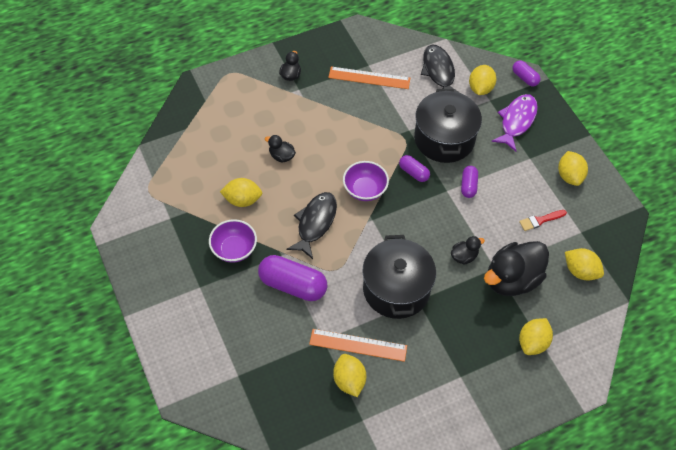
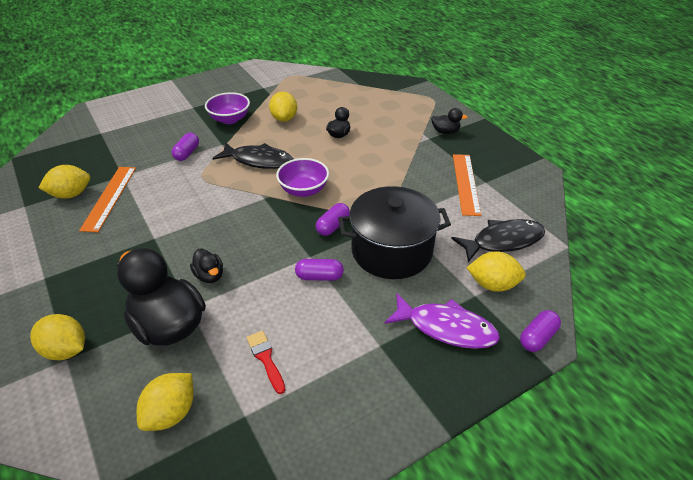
camera: 85 degrees right, 15 degrees down
purple capsule [258,255,327,301] -> purple capsule [172,133,199,161], size x0.53
black pot [363,235,436,319] -> none
yellow lemon [558,151,588,186] -> none

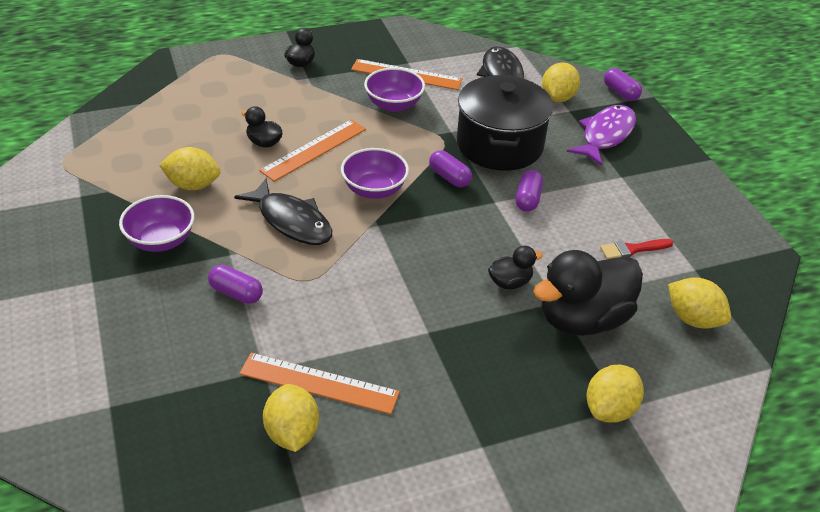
camera: 80 degrees left, 0 degrees up
black fish [213,142,293,169] -> black fish turned 105 degrees clockwise [234,179,332,245]
none -> orange ruler [259,120,366,182]
none -> purple bowl [364,68,425,112]

